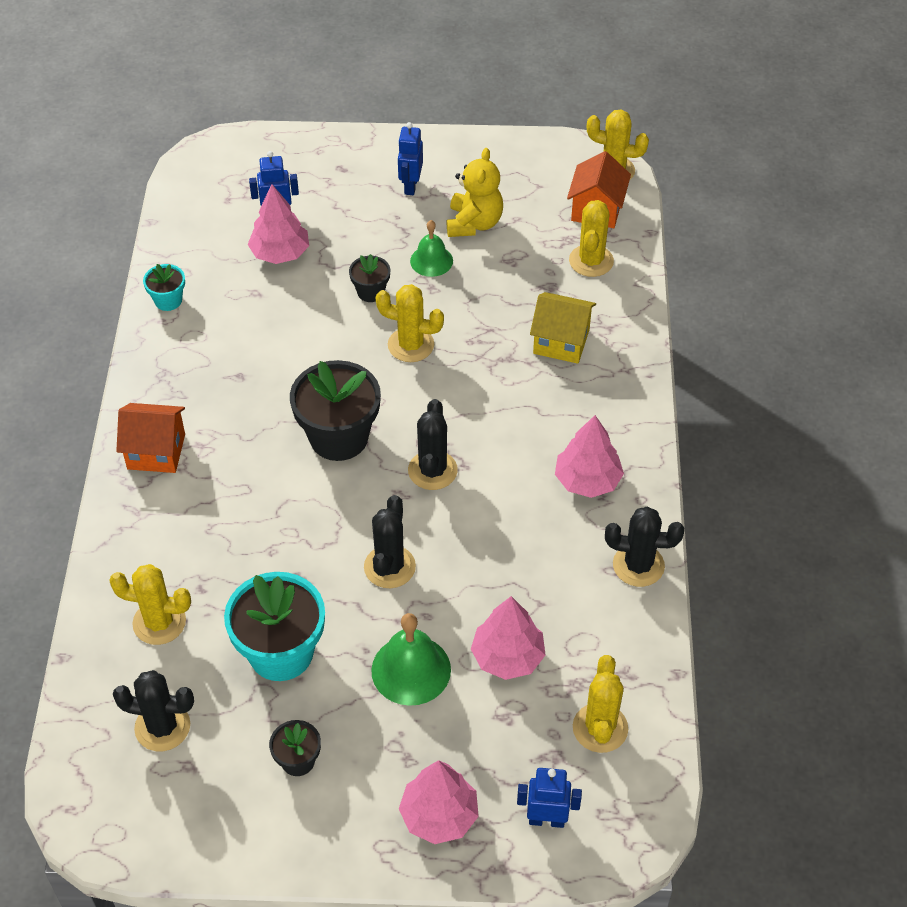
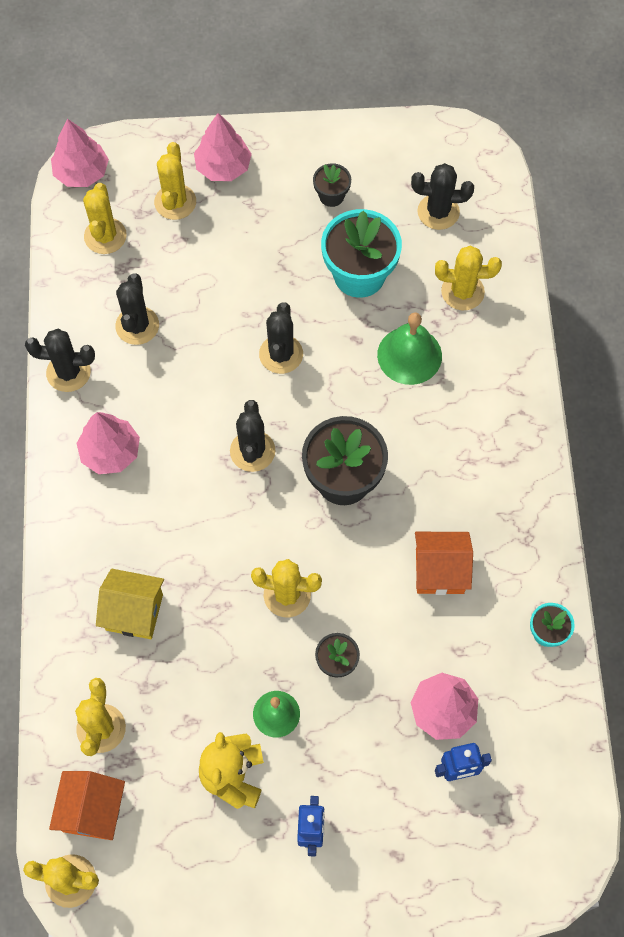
camera: 175 degrees right, 15 degrees up
orange house [116,403,185,473] -> orange house moved to [415,532,473,595]
green bell [371,613,451,706] -> green bell moved to [377,312,442,385]
pink tree [471,596,546,680] -> pink tree moved to [51,119,109,187]
blue robot [517,768,582,828] -> none
none -> black cactus [115,273,159,345]
none -> yellow cactus [154,142,196,220]

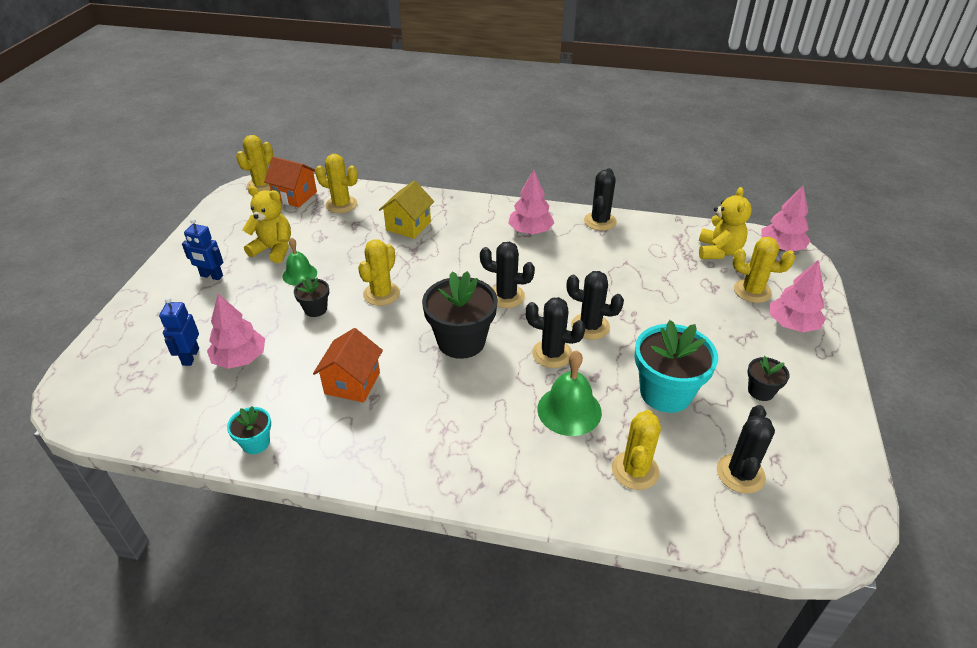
camera: 105 degrees right, 25 degrees down
yellow cactus [83,183,127,254] -> yellow teddy bear [699,187,752,259]
black cactus [115,273,159,345] -> black cactus moved to [525,297,586,368]

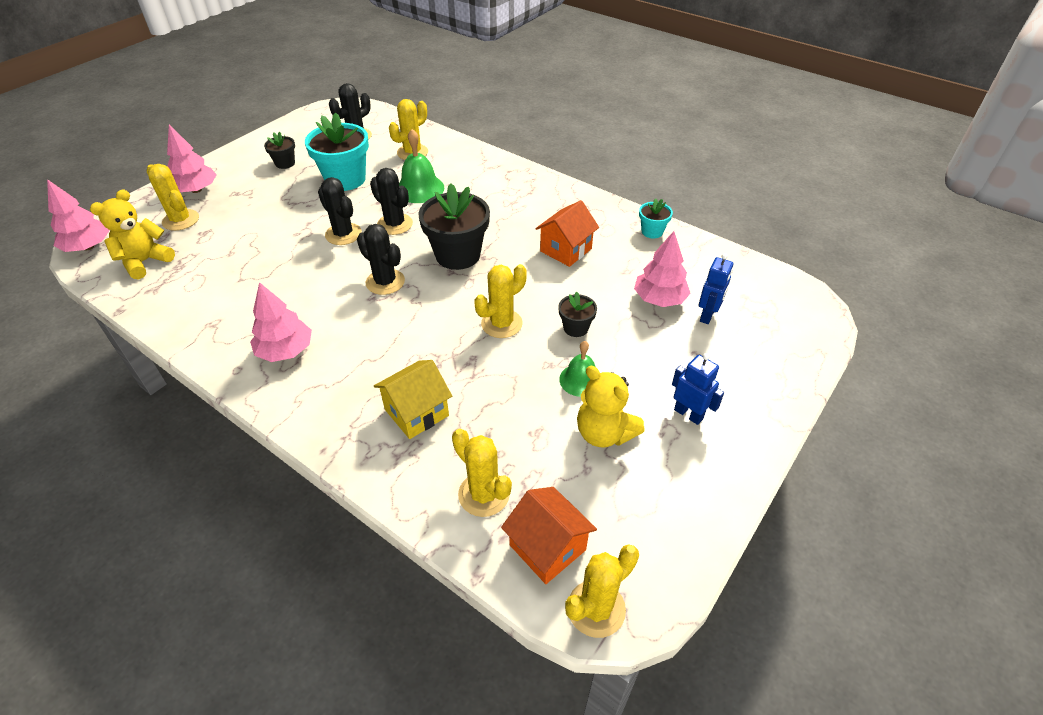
camera: 155 degrees left, 5 degrees up
black cactus [584,168,617,231] -> none

